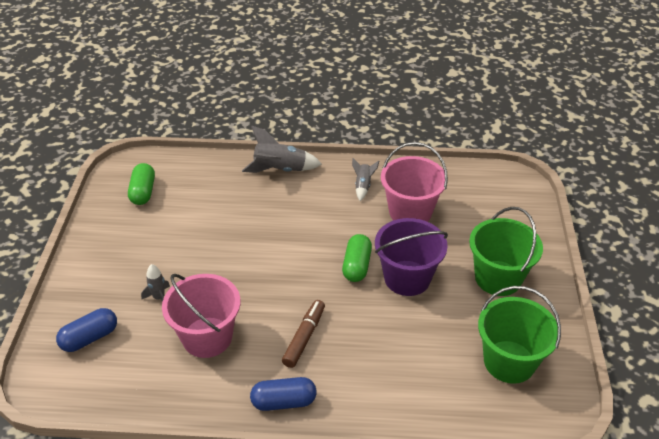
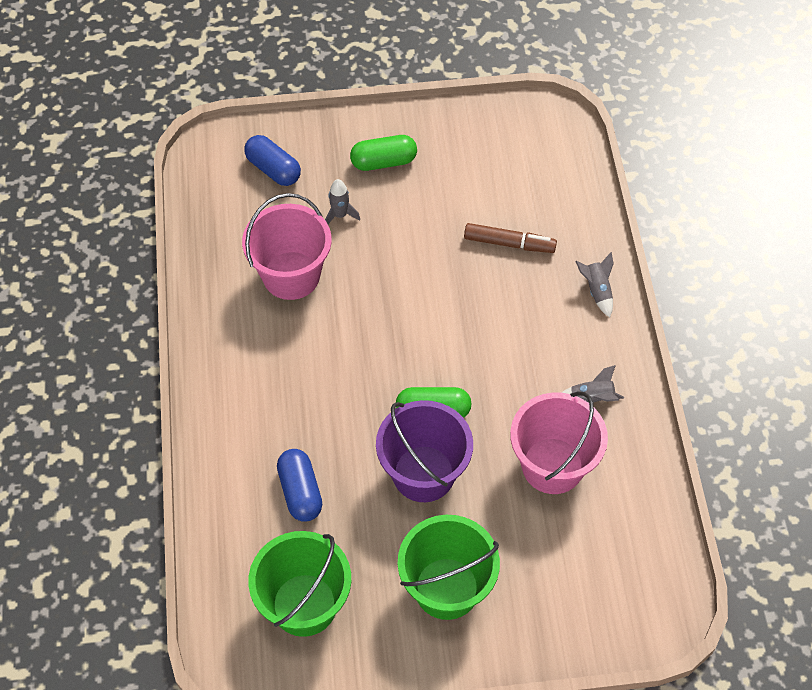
camera: 80 degrees right, 15 degrees up
green capsule [128,163,155,205] -> green capsule moved to [350,135,417,171]
grey rocket [242,125,322,173] -> grey rocket [575,252,614,317], size x0.56
blue capsule [250,377,317,411] -> blue capsule moved to [277,449,322,522]
brown marker [282,300,325,368] -> brown marker moved to [464,223,557,253]

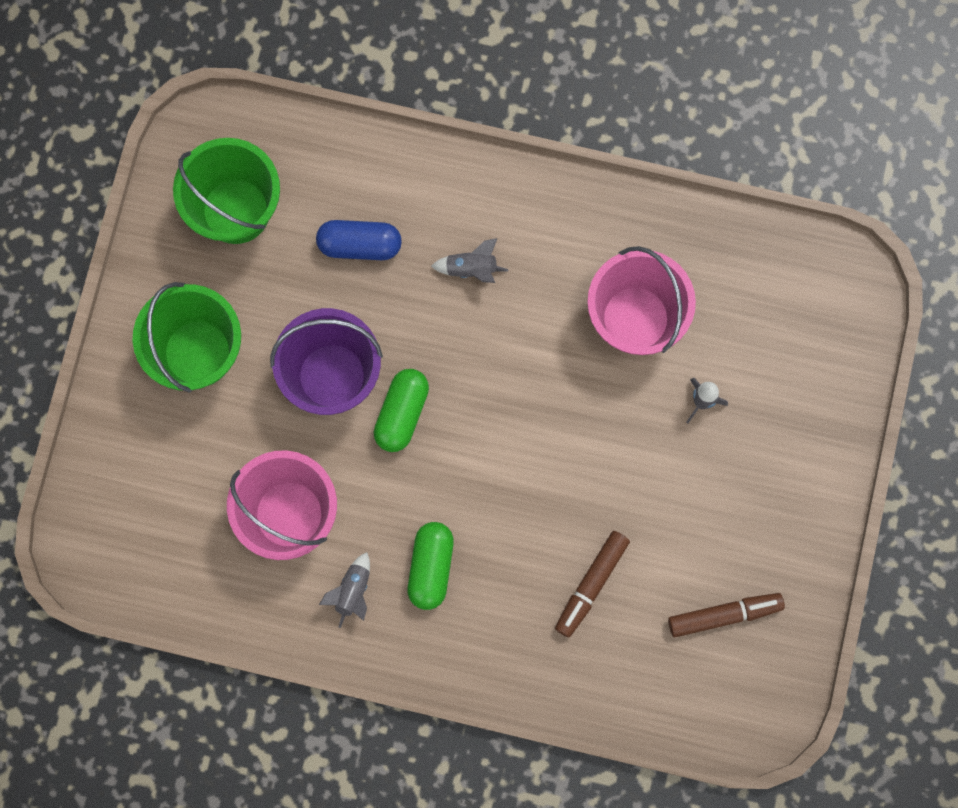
camera: 110 degrees right, 20 degrees up
blue capsule [244,135,301,186] -> none
green capsule [350,135,417,171] -> green capsule moved to [408,522,454,610]
grey rocket [575,252,614,317] -> grey rocket moved to [431,238,508,283]
none -> brown marker [668,593,785,637]

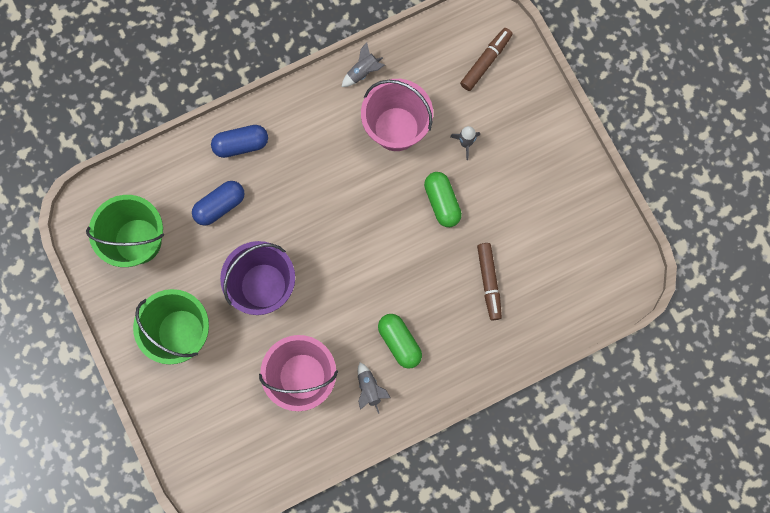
camera: 40 degrees left, 0 degrees up
green capsule [374,369,429,452] -> green capsule moved to [424,172,462,227]
grey rocket [431,238,508,283] -> grey rocket moved to [342,42,385,87]
brown marker [668,593,785,637] -> brown marker moved to [460,28,512,91]
none -> blue capsule [211,125,268,158]

